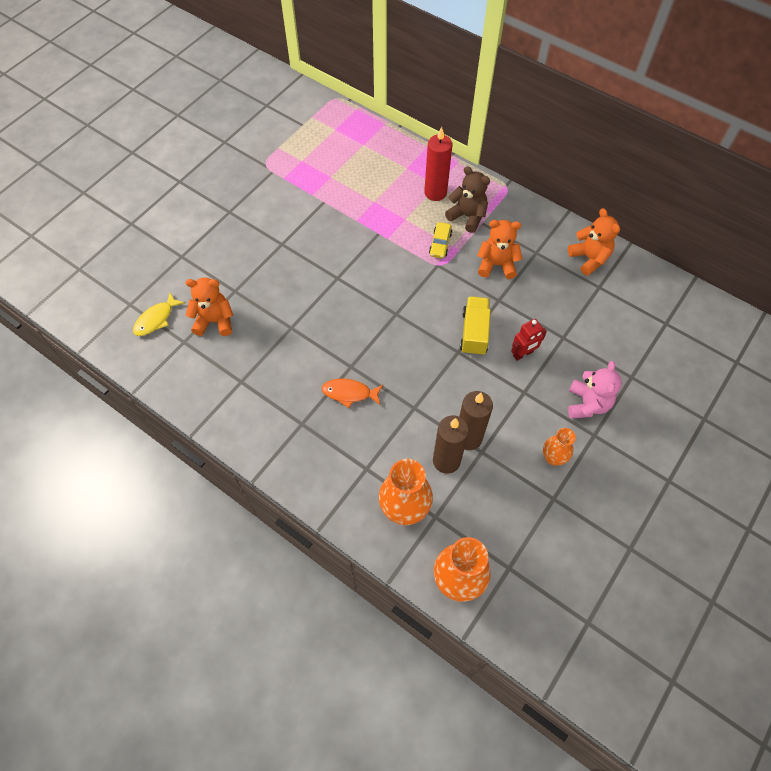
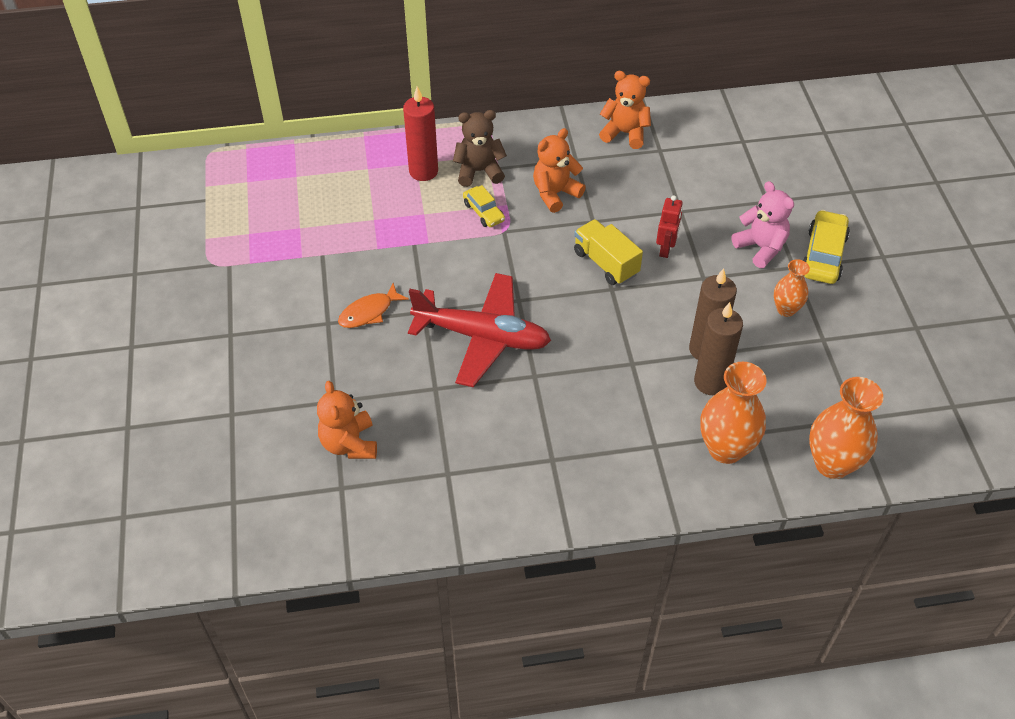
camera: 45 degrees left, 10 degrees down
yellow fish [133,293,185,336] -> none
orange teddy bear [186,277,233,336] -> orange teddy bear turned 60 degrees counterclockwise [317,381,377,459]
orange fish [322,379,383,408] -> orange fish moved to [338,283,409,328]
none -> red plane [408,273,551,387]
none -> yellow car [803,210,850,284]

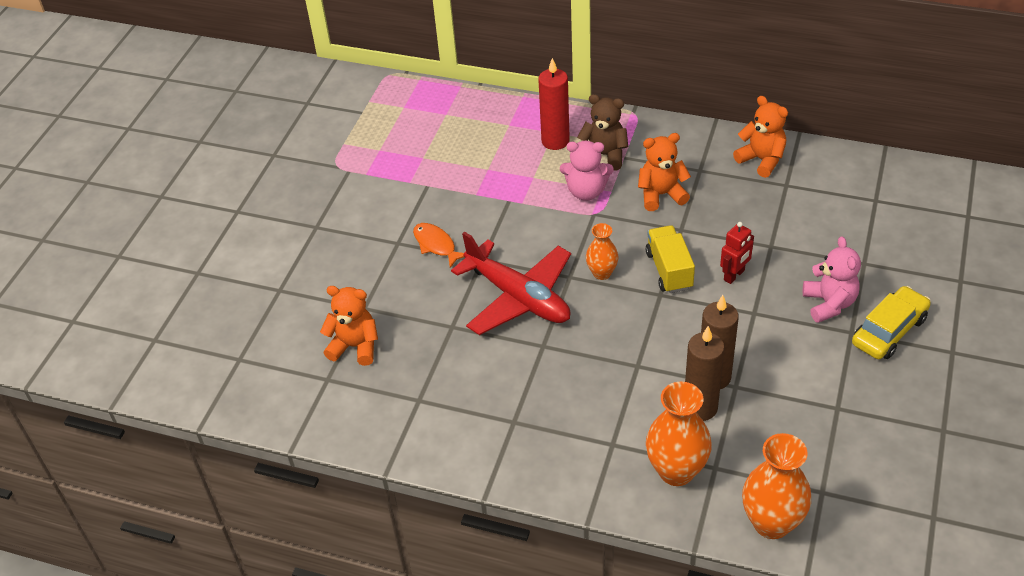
camera: 30 degrees right, 5 degrees down
orange teddy bear [317,381,377,459] -> orange teddy bear turned 90 degrees clockwise [320,286,378,366]
orange fish [338,283,409,328] -> orange fish turned 60 degrees clockwise [413,223,464,268]
yellow car [463,185,505,227] -> pink teddy bear [560,141,614,201]
orange vase [774,259,810,317] -> orange vase moved to [586,223,618,280]

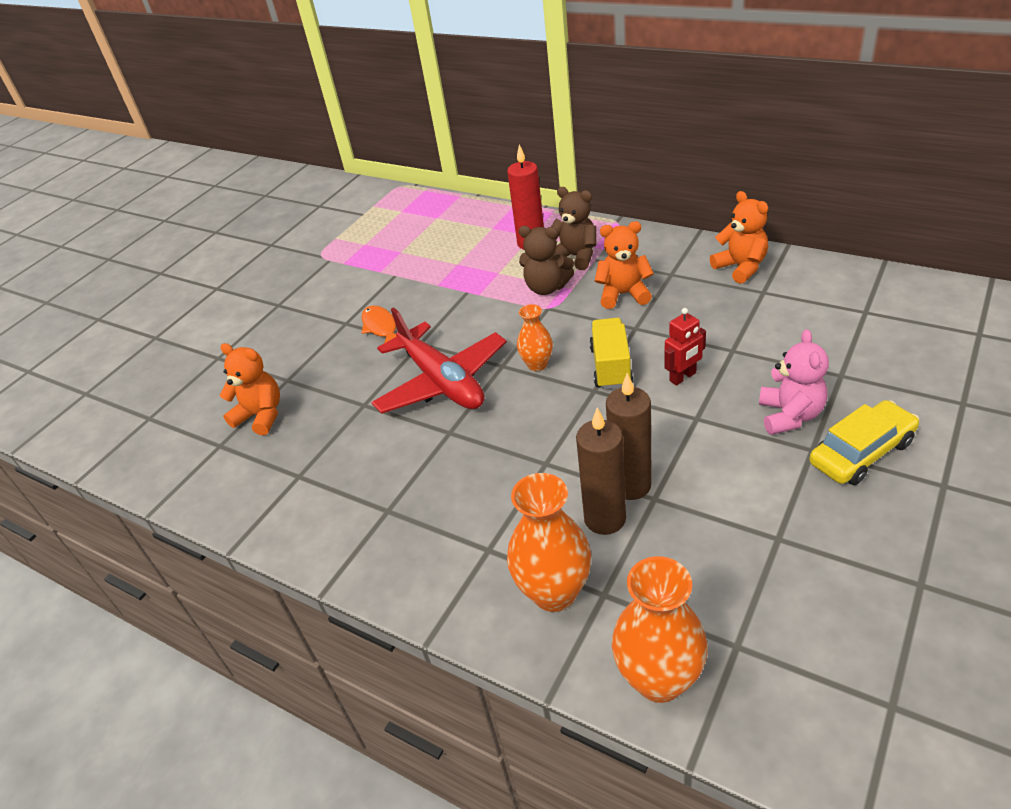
camera: 15 degrees right, 5 degrees down
pink teddy bear [560,141,614,201] -> brown teddy bear [519,226,574,295]

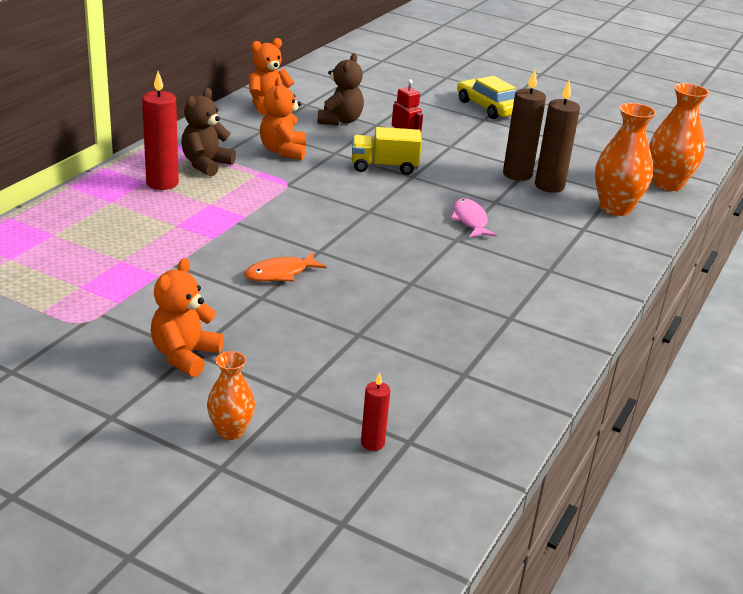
camera: 100 degrees left, 10 degrees down
orange teddy bear [220,343,280,435] -> orange teddy bear moved to [151,258,224,377]
red plane [371,307,507,414] -> none
orange vase [517,304,553,371] -> orange vase moved to [207,351,255,440]
brown teddy bear [519,226,574,295] -> brown teddy bear moved to [317,53,364,126]
pink teddy bear [759,329,829,435] -> none
none -> red candle [361,372,390,451]
none -> pink fish [451,198,497,238]

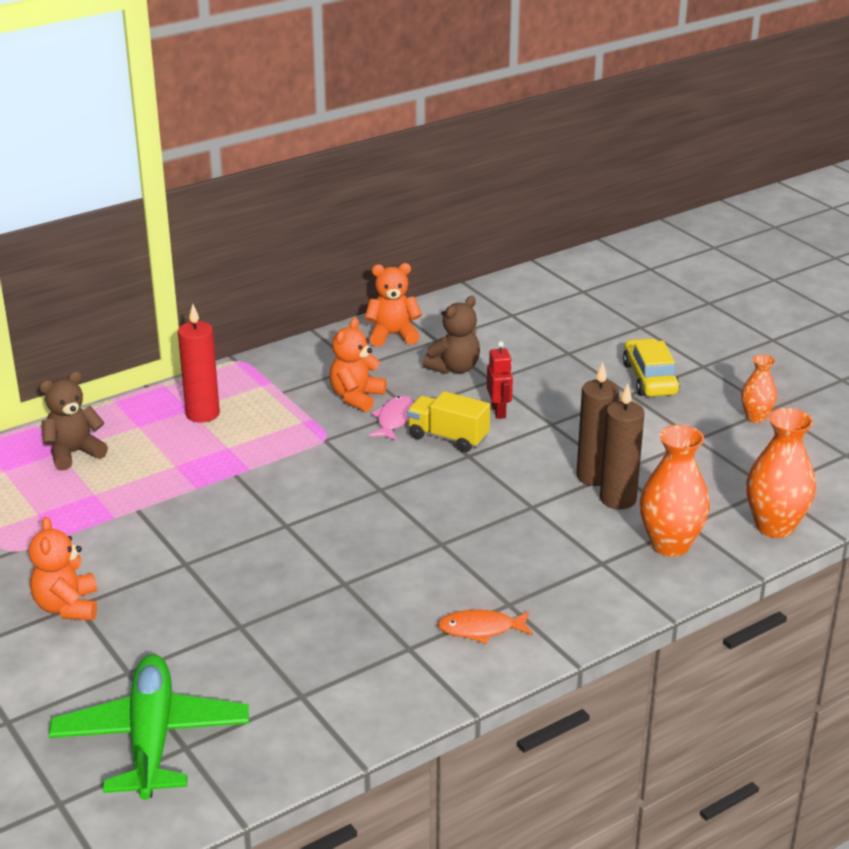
camera: 30 degrees right, 0 degrees up
orange teddy bear [151,258,224,377] -> orange teddy bear turned 60 degrees counterclockwise [29,517,97,620]
brown teddy bear [181,88,236,177] -> brown teddy bear moved to [39,371,108,470]
orange vase [207,351,255,440] -> orange vase moved to [741,354,777,423]
orange fish [244,252,327,281] -> orange fish moved to [438,610,533,644]
red candle [361,372,390,451] -> green plane [49,654,249,800]
pink fish [451,198,497,238] -> pink fish moved to [369,395,413,441]

